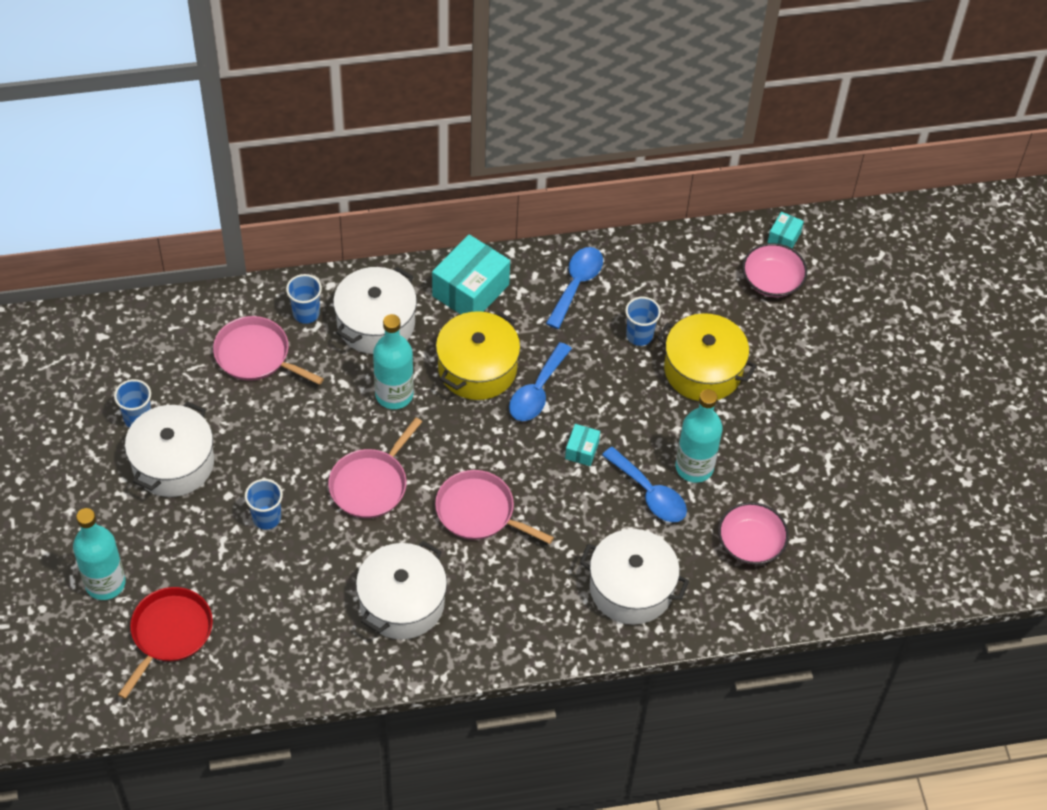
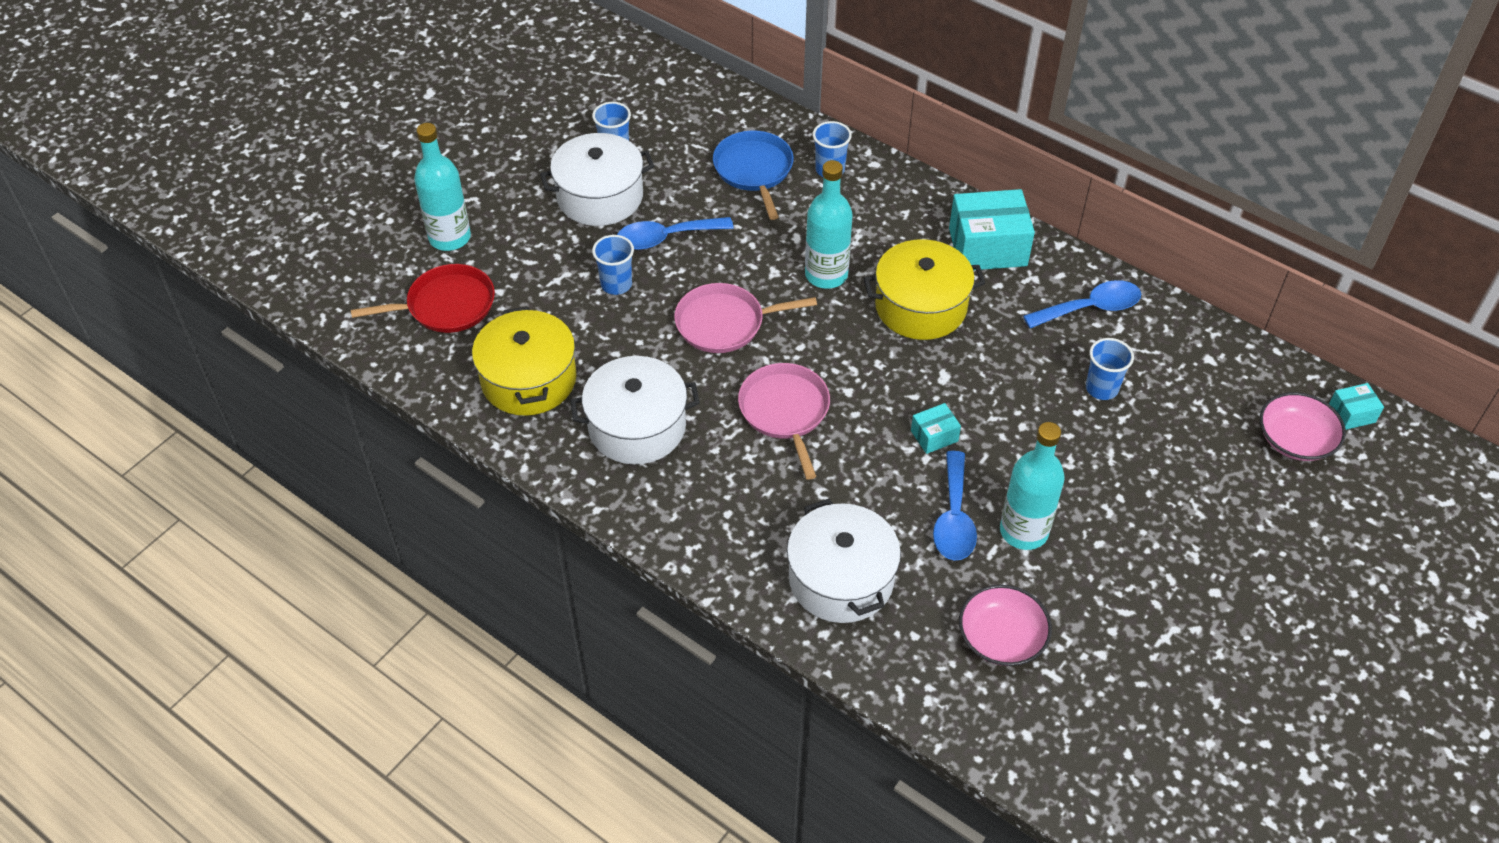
camera: 50 degrees right, 5 degrees down
pink pan [213,316,324,385] -> blue pan [713,130,794,220]
white pot [333,267,417,354] -> none
blue spoon [509,342,572,421] -> blue spoon moved to [617,217,734,250]
yellow pot [657,313,757,401] -> yellow pot moved to [472,306,577,416]

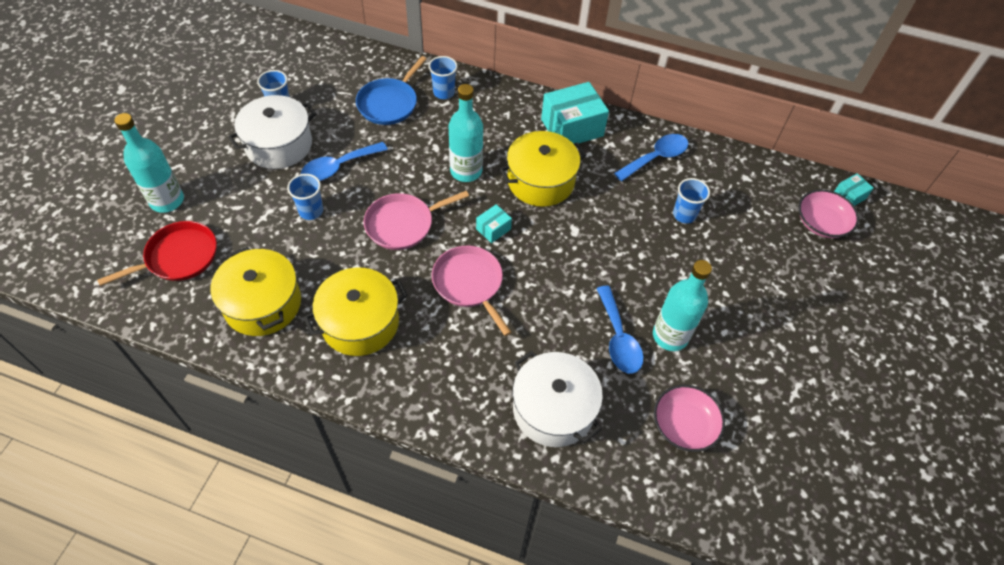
camera: 20 degrees left, 5 degrees up
white pot [570,356,700,465] -> yellow pot [304,267,408,356]
blue pan [713,130,794,220] -> blue pan turned 120 degrees counterclockwise [356,56,426,125]
turquoise box [911,403,961,454] -> turquoise box moved to [476,204,512,243]

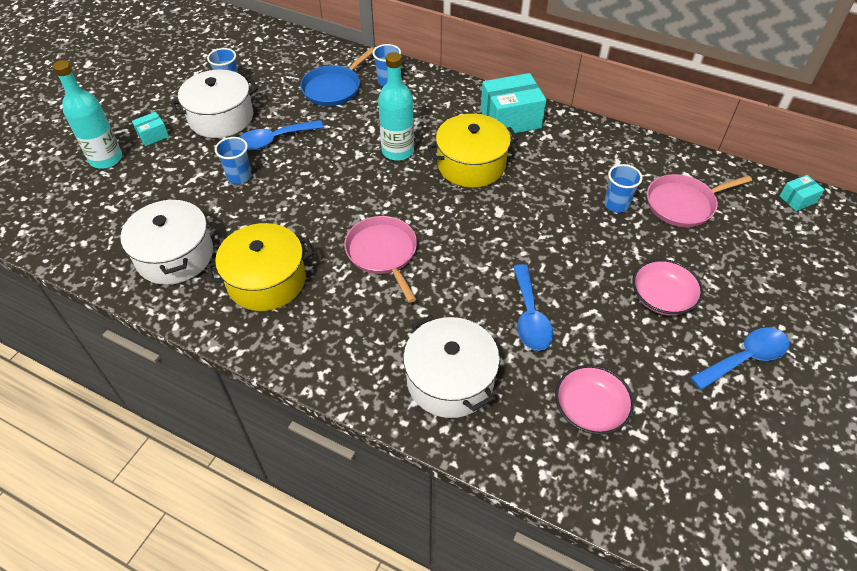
camera: 10 degrees right, 5 degrees down
red pan [97,221,217,286] -> none
yellow pot [210,247,301,336] -> white pot [120,198,213,285]
pink pan [364,191,469,250] -> pink pan moved to [647,174,752,227]
turquoise box [476,204,512,243] -> turquoise box moved to [132,112,169,146]
blue spoon [614,134,688,181] -> blue spoon moved to [690,327,789,390]
turquoise bottle [653,260,712,351] -> none
pink bowl [798,189,859,238] -> pink bowl moved to [632,259,703,316]

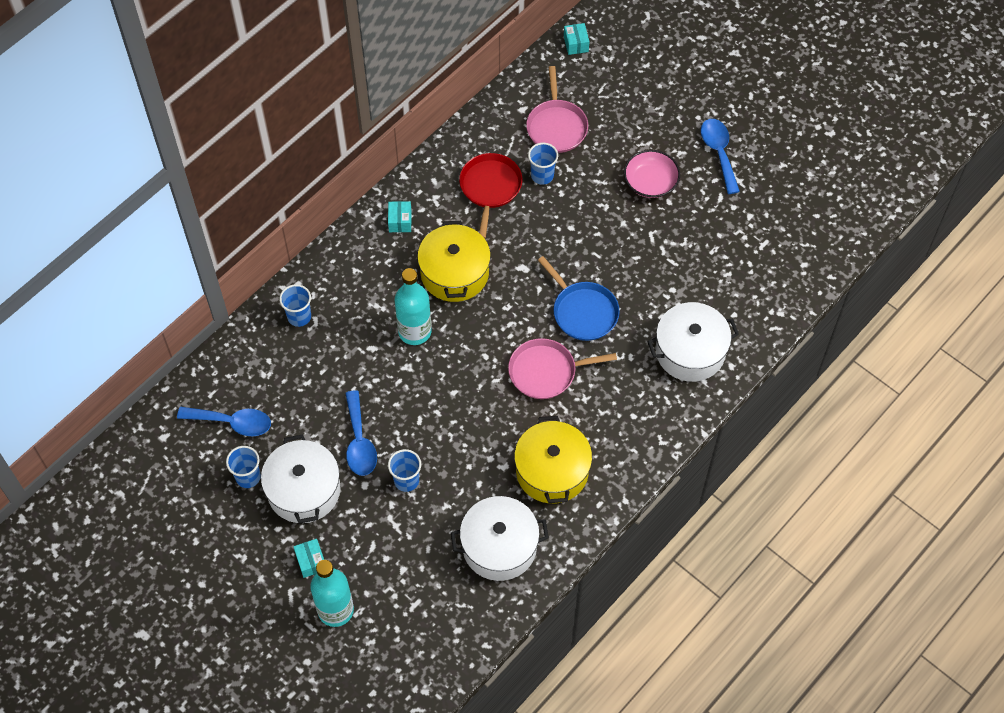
camera: 75 degrees left, 10 degrees up
blue pan [300,48,374,106] -> blue pan moved to [538,256,620,341]
turquoise box [481,73,546,134] -> turquoise box [388,201,412,232], size x0.49
blue spoon [513,264,553,351] -> blue spoon moved to [177,407,271,436]
pink bowl [555,365,634,435] -> none
none -> red pan [459,153,522,239]

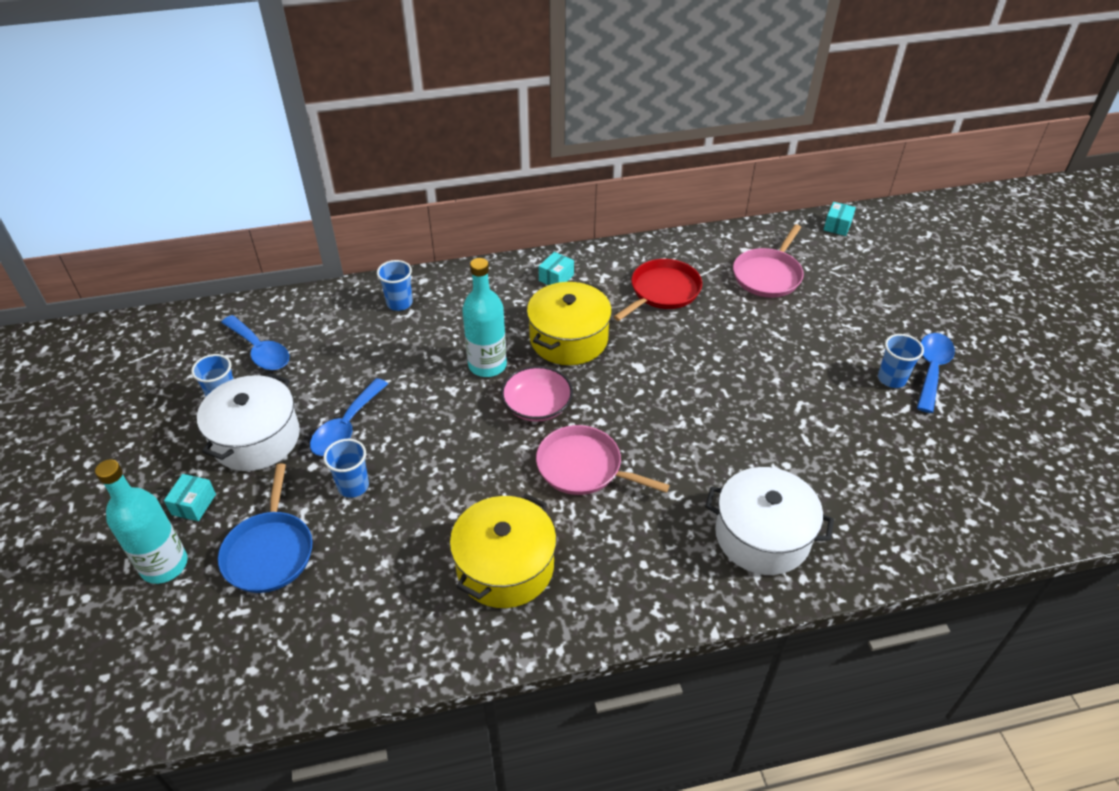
camera: 35 degrees right, 15 degrees down
white pot [451,496,549,581] -> none
blue cup [528,143,558,185] -> blue cup moved to [878,334,924,388]
blue pan [538,256,620,341] -> blue pan moved to [218,464,313,593]
pink bowl [624,150,680,198] -> pink bowl moved to [501,366,573,422]

